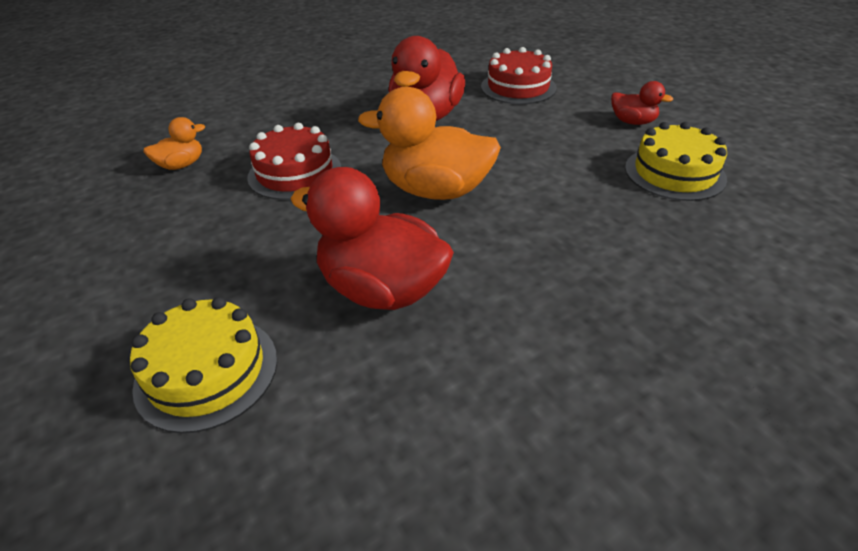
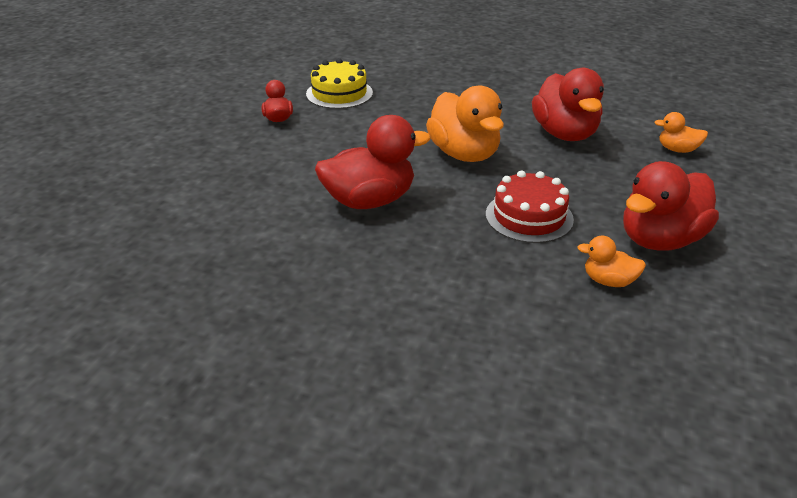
camera: 130 degrees left, 5 degrees down
yellow cake [130,297,277,433] -> orange duck [654,112,708,153]
red cake [481,47,557,104] -> none
none -> red duck [623,161,719,251]

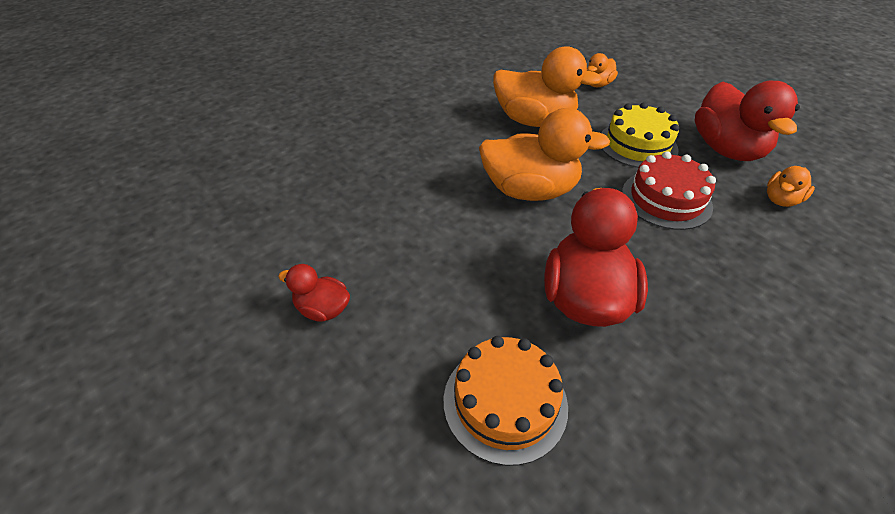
camera: 60 degrees left, 10 degrees up
yellow cake [306,58,373,109] -> yellow cake moved to [601,102,679,168]
red duck [532,68,604,141] -> orange duck [493,46,602,127]
none -> orange cake [444,336,568,466]

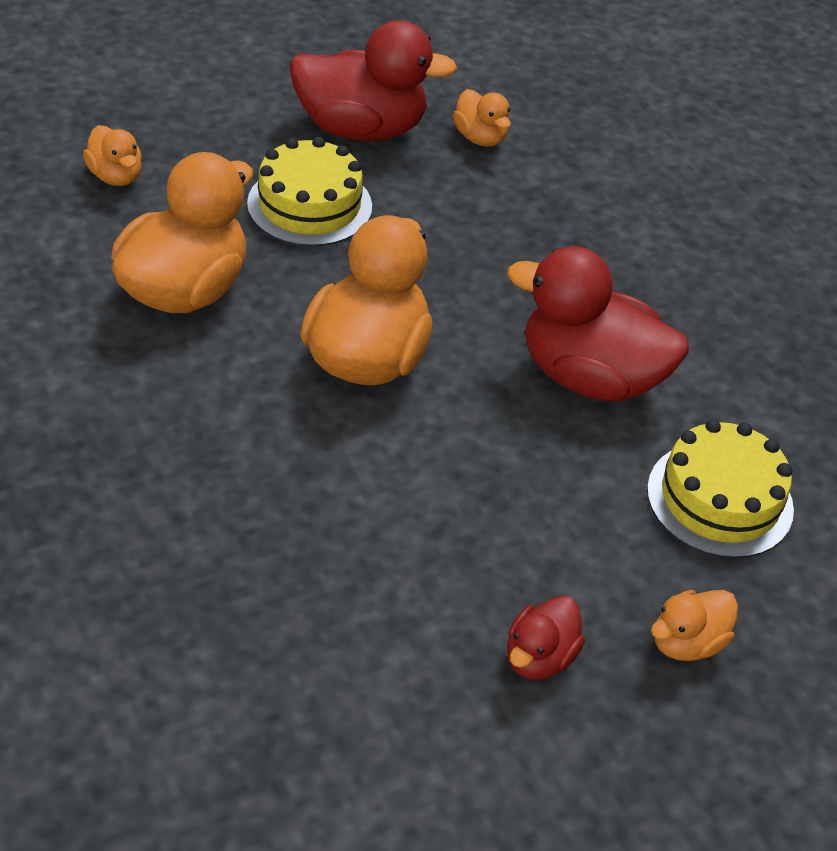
camera: 80 degrees left, 0 degrees up
orange cake [444,336,568,466] -> yellow cake [647,419,794,558]
red cake [622,151,716,230] -> none
none -> orange duck [651,590,738,661]

